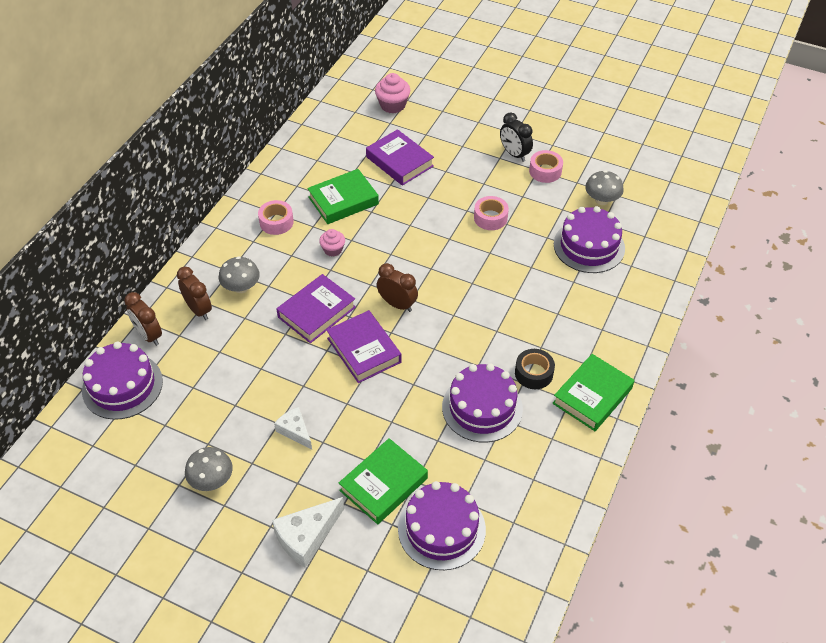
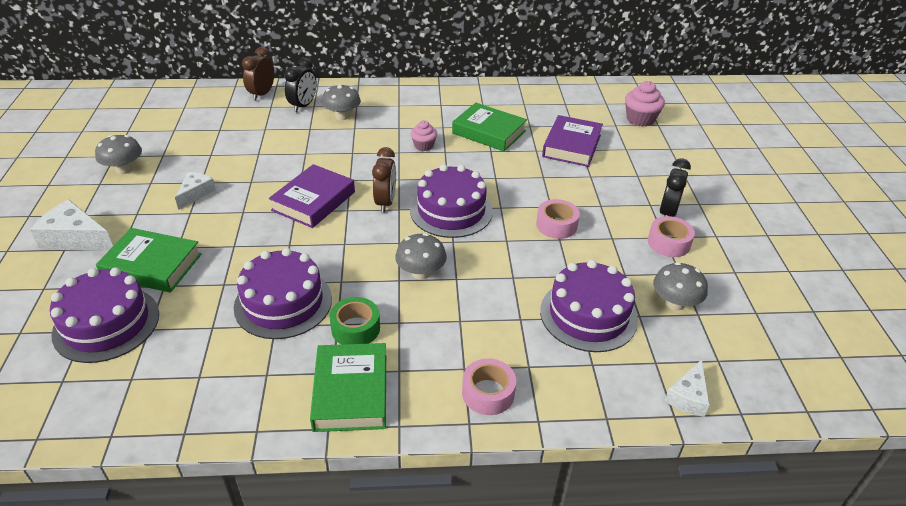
camera: 60 degrees right, 10 degrees down
purple cake [82,341,163,420] -> purple cake moved to [410,164,493,238]
brown clock [177,267,212,320] -> black clock [284,58,317,112]
pink tape [258,200,294,235] -> pink tape moved to [462,358,516,415]
purple book [277,274,356,343] -> none
black tape [515,349,555,389] -> green tape [329,297,380,345]
green book [552,354,634,431] -> green book turned 75 degrees clockwise [310,343,386,432]
none -> grey mushroom [395,233,447,280]
none -> white cheese [664,359,710,417]

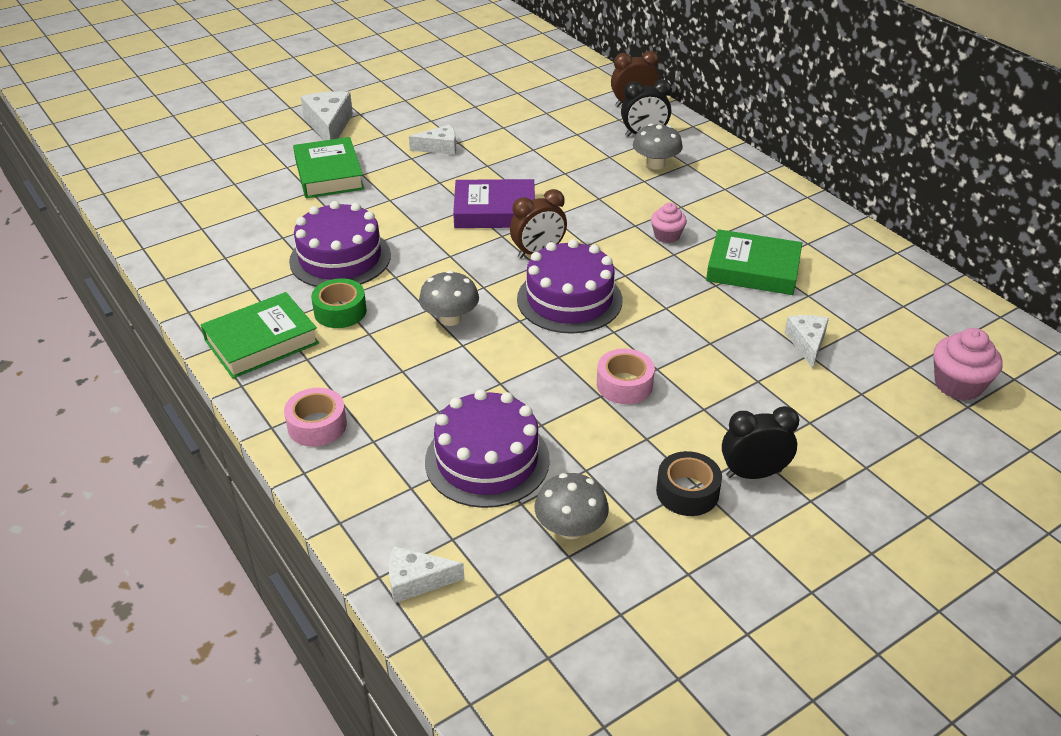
camera: 60 degrees right, 0 degrees up
purple cake [50,267,159,363] -> none
grey mushroom [95,135,142,174] -> none
green book [452,103,527,152] -> green book turned 75 degrees counterclockwise [706,229,802,295]
purple book [542,115,603,167] -> white cheese [785,315,829,368]
pink tape [648,216,695,257] -> black tape [656,451,722,516]

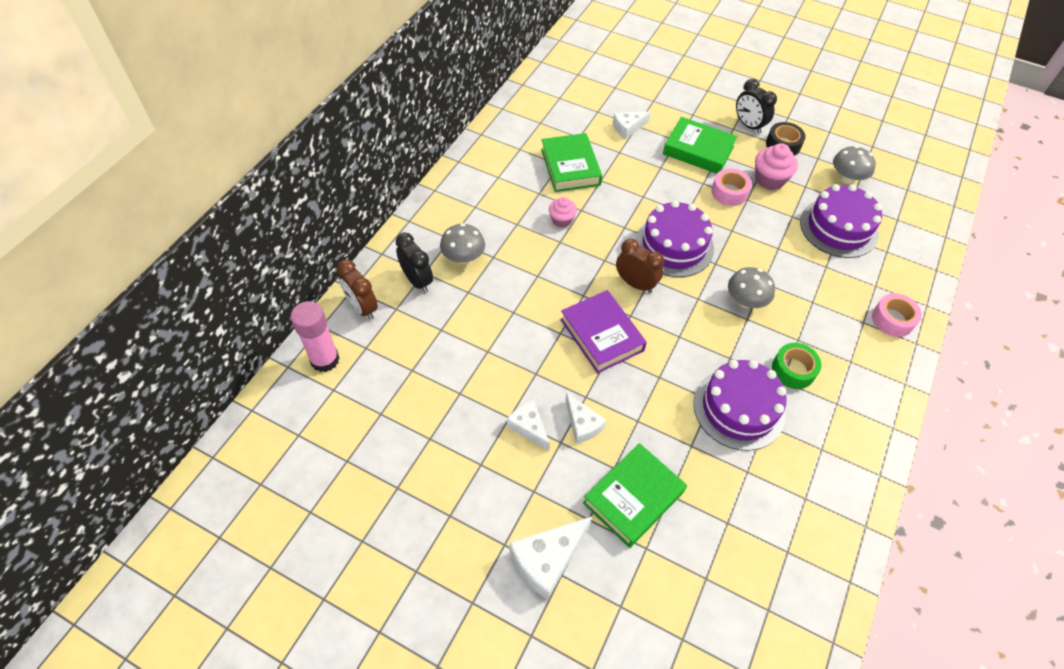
camera: 120 degrees left, 15 degrees up
green book [201,292,319,379] -> green book moved to [663,117,738,174]
white cheese [389,546,464,603] -> white cheese moved to [565,392,606,444]
pink cupcake [933,328,1003,401] -> pink cupcake moved to [755,143,798,190]
none -> pink glue stick [291,301,339,372]

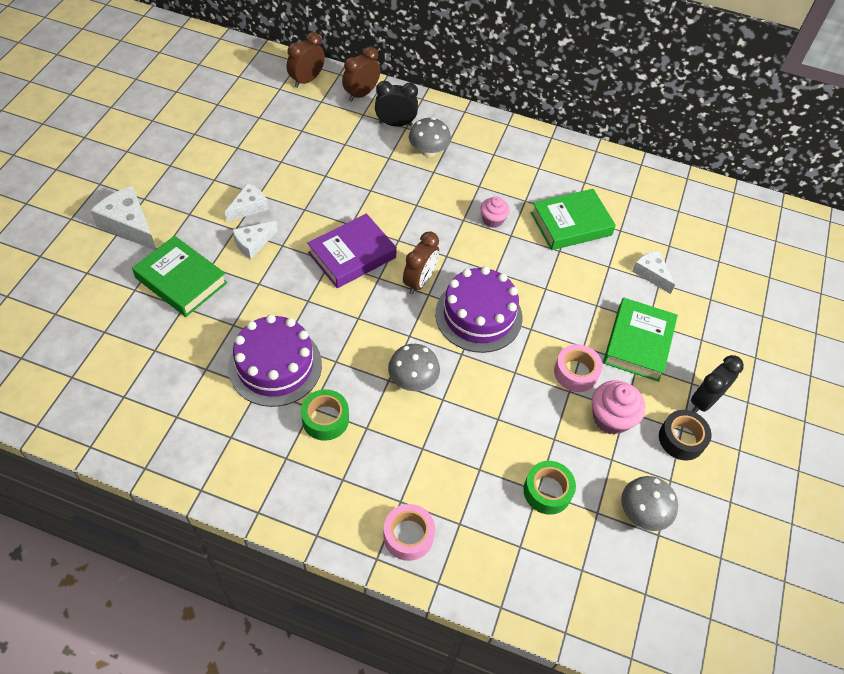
camera: 80 degrees right, 0 degrees up
pink glue stick [291,301,339,372] -> brown clock [287,32,325,88]
black clock [396,232,433,293] -> black clock turned 135 degrees counterclockwise [375,81,418,126]
purple cake [800,184,882,258] -> green tape [523,461,576,515]

